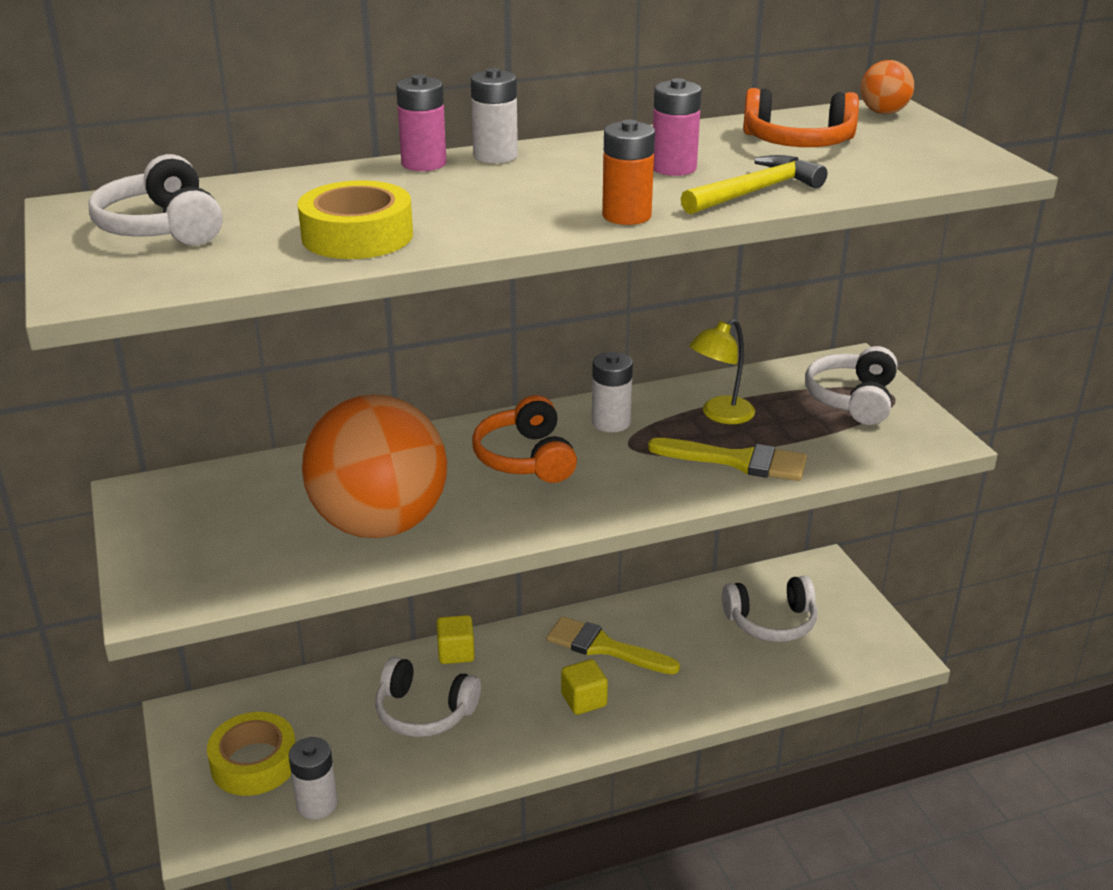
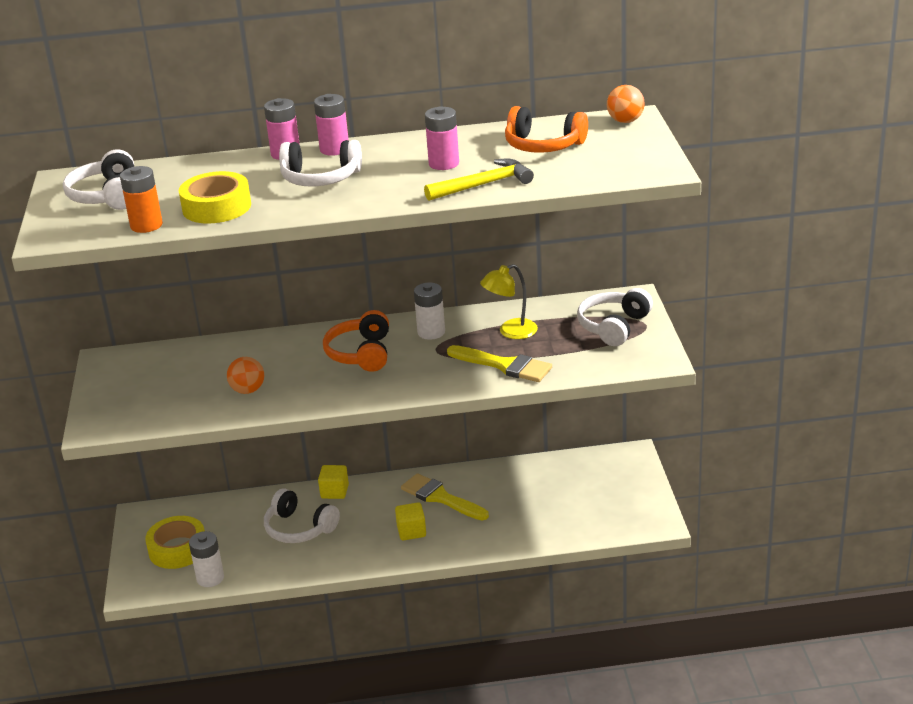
camera: 15 degrees right, 0 degrees up
orange ball [302,394,447,538] -> orange ball [227,357,264,394], size x0.40
white battery [471,68,518,163] -> pink battery [314,94,349,156]
orange battery [602,120,655,225] -> orange battery moved to [120,166,163,233]
white headphones [722,576,817,642] -> white headphones moved to [279,140,362,187]

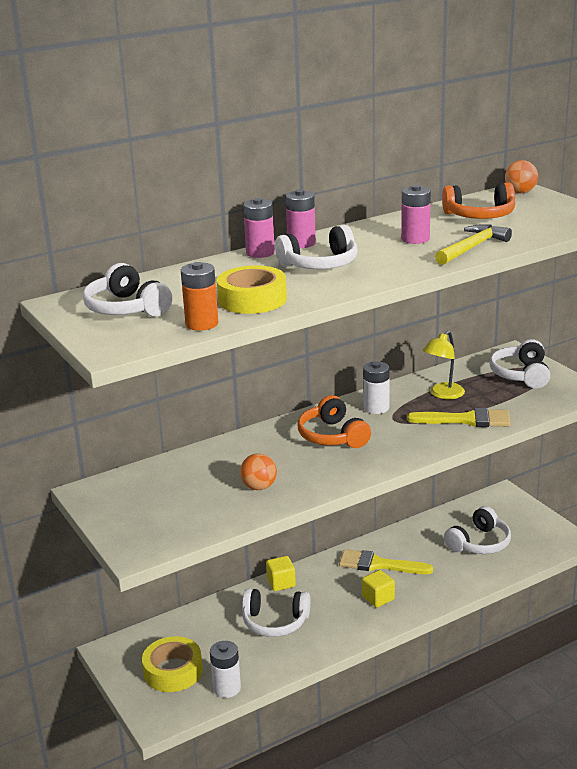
camera: 25 degrees left, 5 degrees down
none -> white headphones [444,506,511,554]

